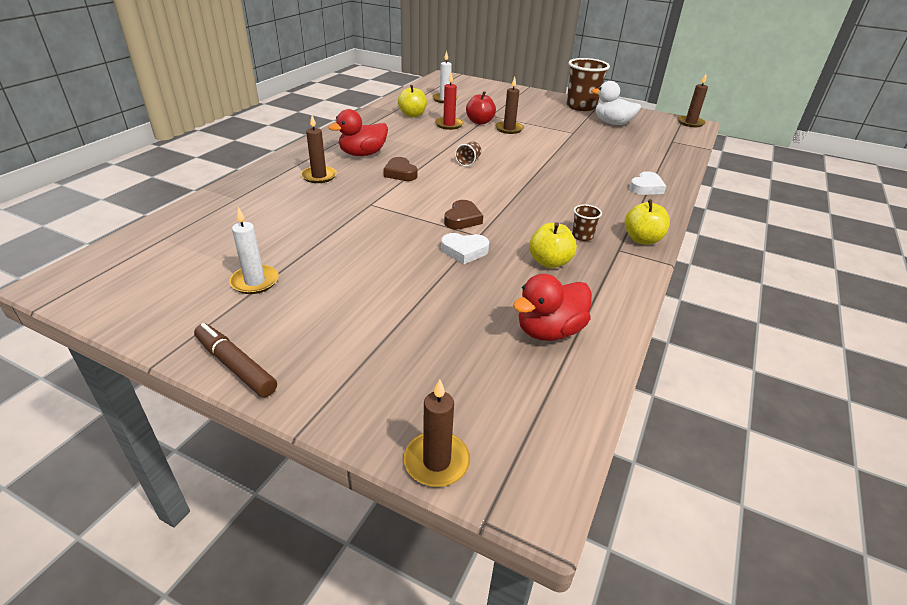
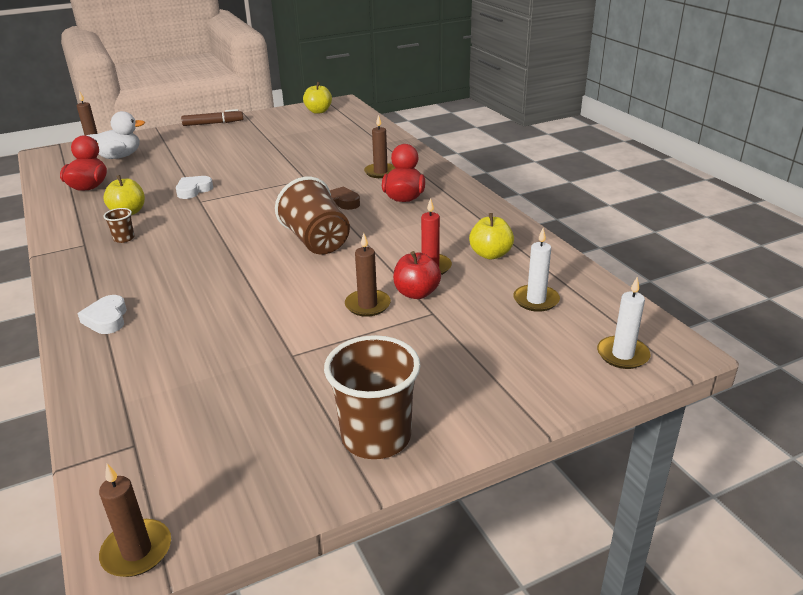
camera: 130 degrees right, 5 degrees down
white candle [229,207,279,294] -> white candle moved to [597,277,650,369]
brown heart [444,200,483,229] -> none
brown cup [455,141,481,167] -> brown cup [275,177,350,255], size x2.25
white duck [591,81,641,125] -> white duck moved to [86,111,145,159]
yellow apple [625,199,670,245] -> yellow apple moved to [303,82,332,114]

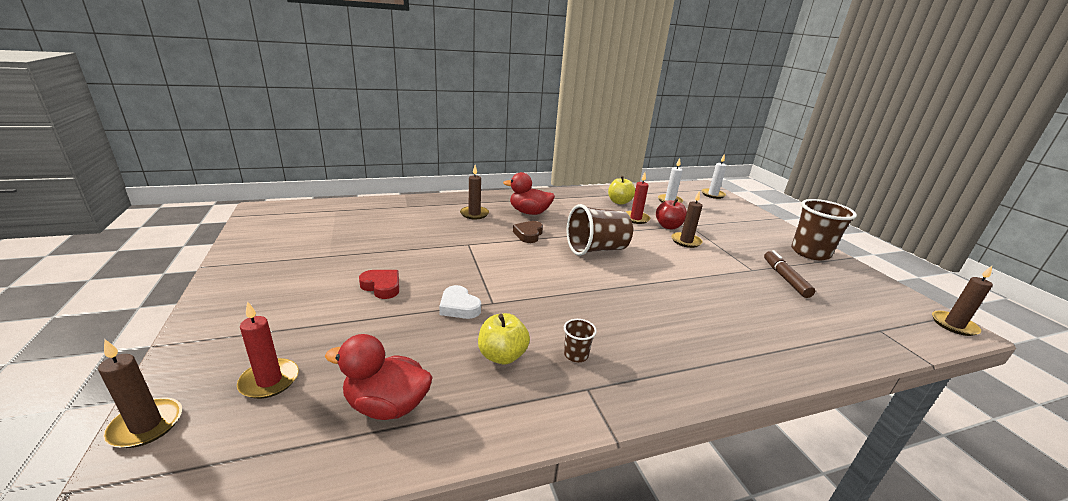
camera: 85 degrees left, 5 degrees down
white heart [77,295,127,334] -> none
white duck [86,111,145,159] -> red candle [237,301,299,399]
brown marker [181,109,243,126] -> brown marker moved to [764,250,815,298]
yellow apple [303,82,332,114] -> none
none -> red heart [359,270,399,299]

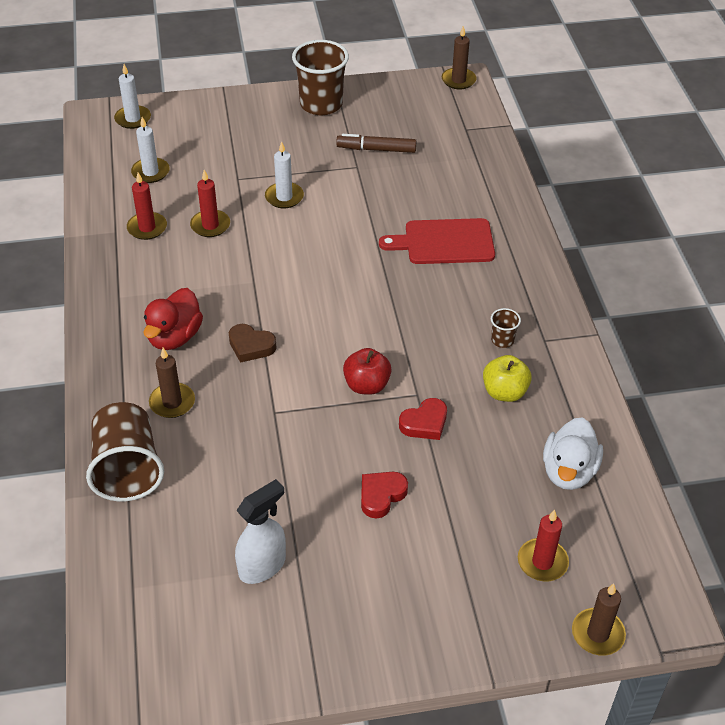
camera: 80 degrees left, 20 degrees up
red duck [325,334,433,420] -> white duck [543,417,603,490]
white heart [439,285,481,319] -> red heart [399,398,447,440]
brown cup [567,204,633,256] -> brown cup moved to [86,402,164,501]
yellow apple [608,176,635,205] -> red candle [127,172,167,240]
red apple [656,198,687,229] -> red apple moved to [343,348,391,395]
brown candle [671,192,703,248] -> white candle [265,141,304,208]
none -> white spray bottle [235,479,286,584]
none -> red cutting board [379,218,495,264]

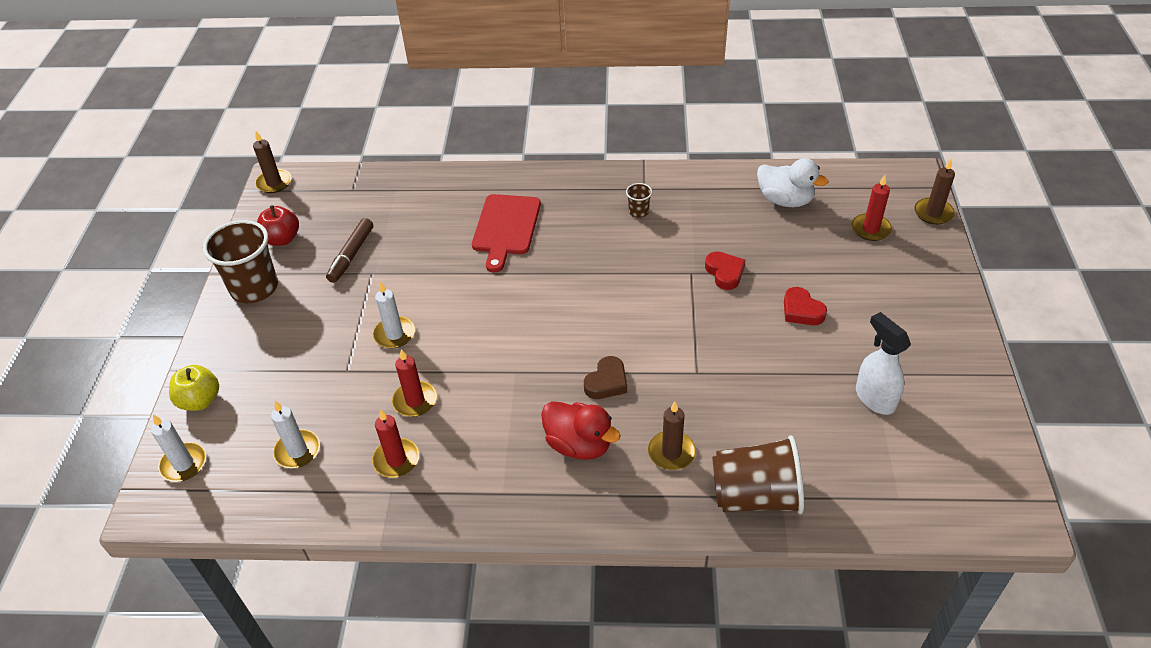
camera: 75 degrees left, 0 degrees up
red apple [343,348,391,395] -> red apple moved to [257,205,299,246]
yellow apple [483,355,532,402] -> yellow apple moved to [169,365,219,411]

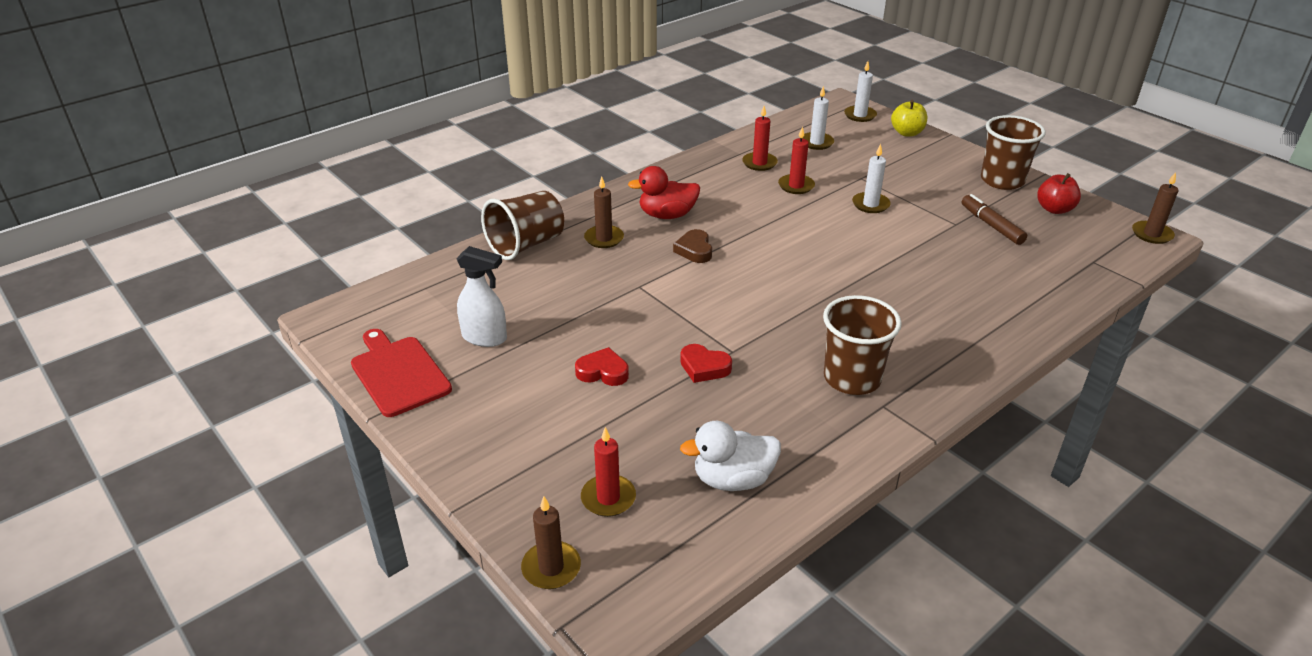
camera: 135 degrees right, 10 degrees down
red cutting board [472,194,541,272] -> red cutting board moved to [351,329,452,417]
brown cup [626,183,652,218] -> brown cup [823,295,902,395], size x2.25

